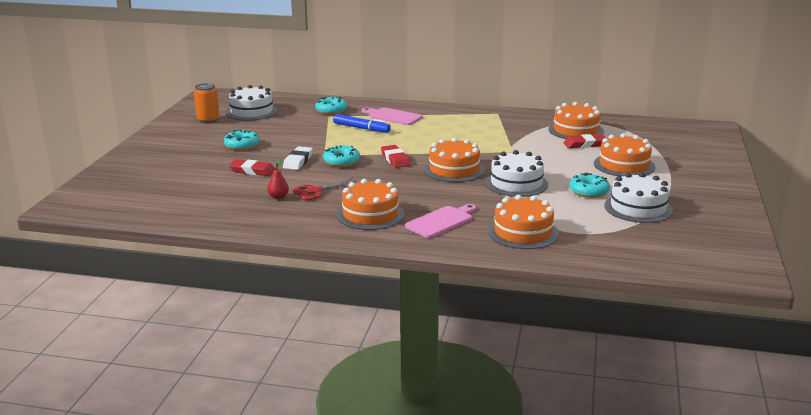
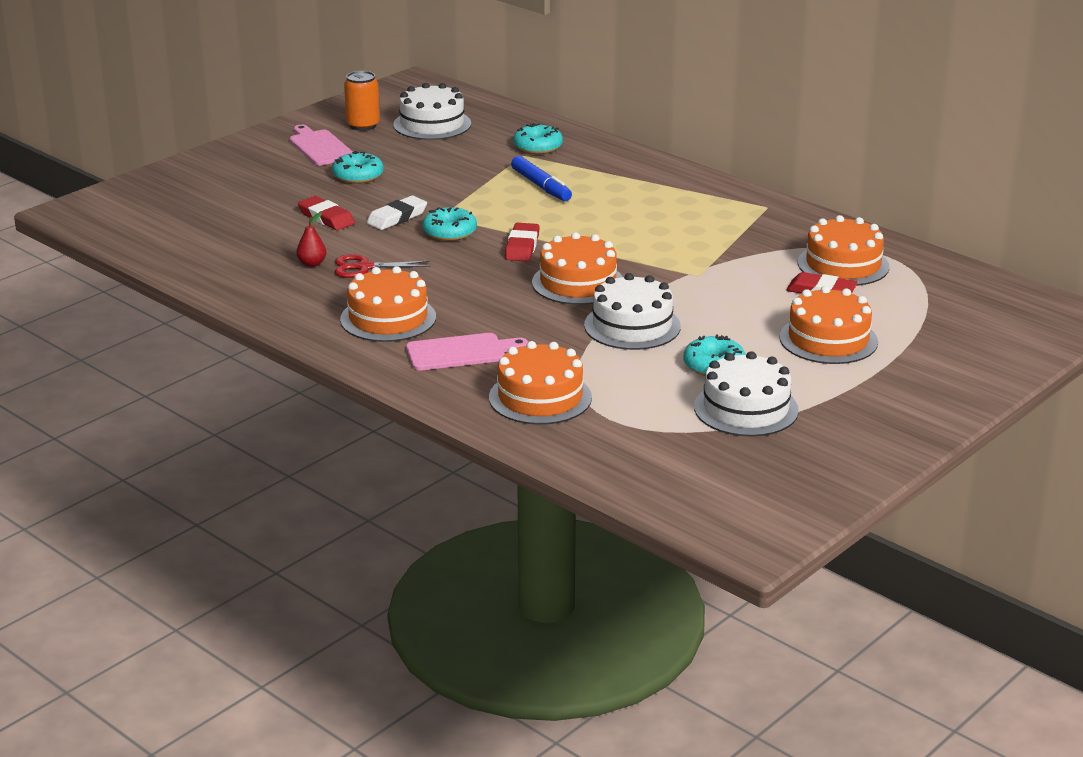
camera: 30 degrees right, 5 degrees up
pink cutting board [362,108,423,125] -> pink cutting board moved to [290,125,353,165]

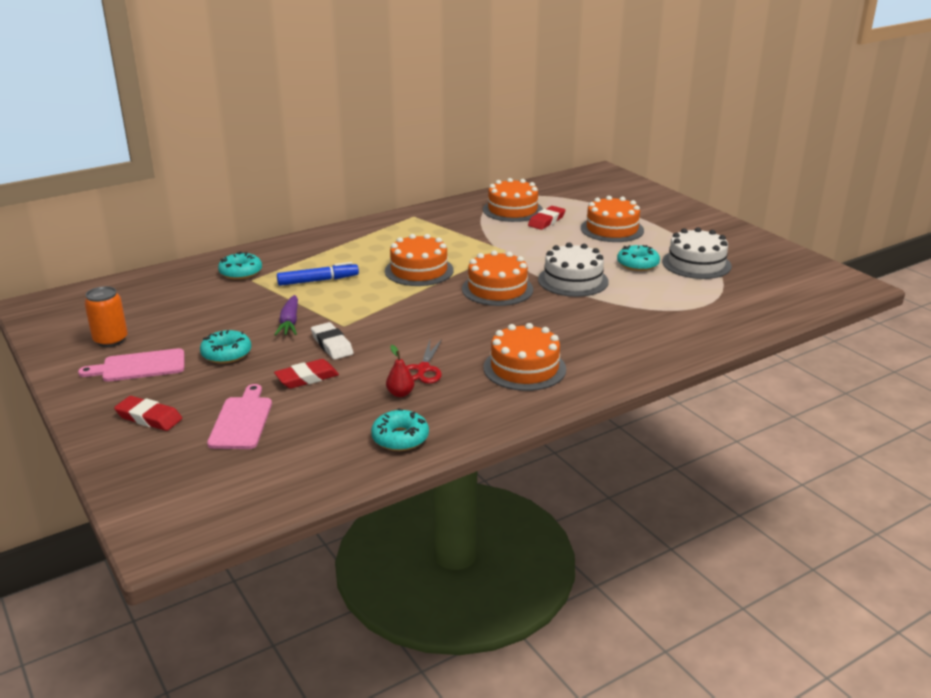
camera: 75 degrees left, 0 degrees up
white cake [393,83,471,140] -> none
pink cutting board [406,333,528,370] -> pink cutting board moved to [207,384,272,449]
turquoise donut [422,207,477,241] -> turquoise donut moved to [371,408,429,451]
orange cake [489,341,592,425] -> orange cake moved to [385,234,454,286]
red eraser [505,223,540,261] -> red eraser moved to [114,396,182,431]
none -> purple carrot [274,295,298,336]

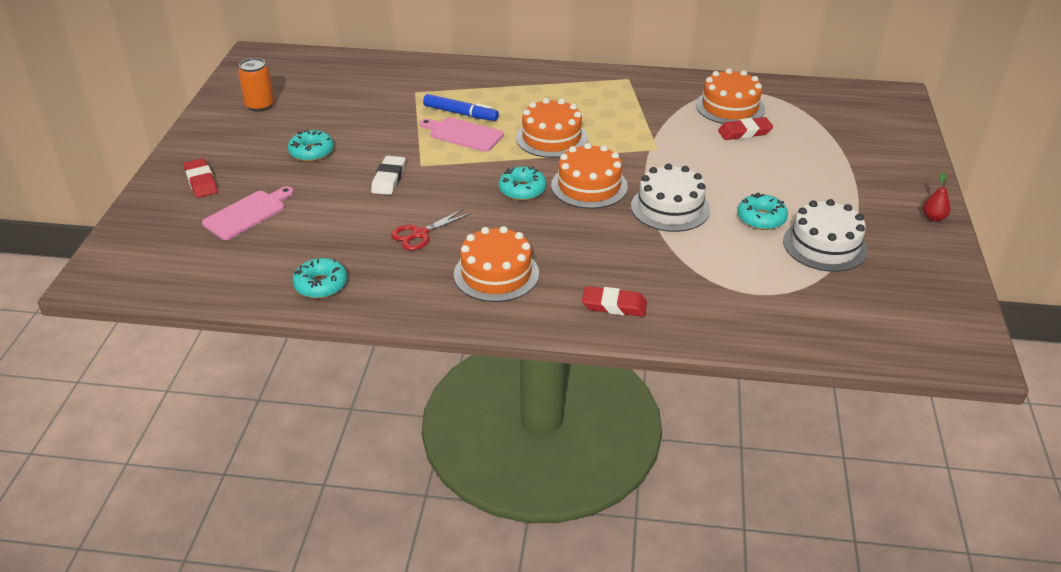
camera: 40 degrees right, 10 degrees up
pink cutting board [78,348,184,382] -> pink cutting board moved to [419,117,504,152]
turquoise donut [218,252,262,280] -> turquoise donut moved to [499,166,547,201]
purple carrot [274,295,298,336] -> none
red eraser [274,359,339,389] -> red eraser moved to [582,286,647,317]
red pear [386,345,414,397] -> red pear moved to [923,172,951,222]
orange cake [581,196,644,242] -> none

